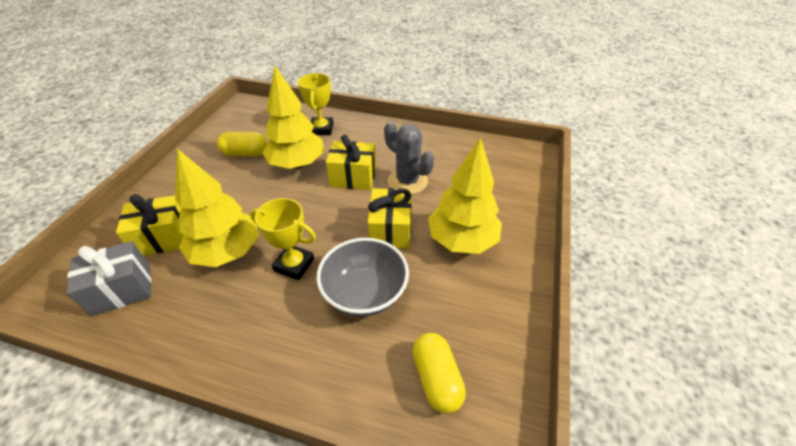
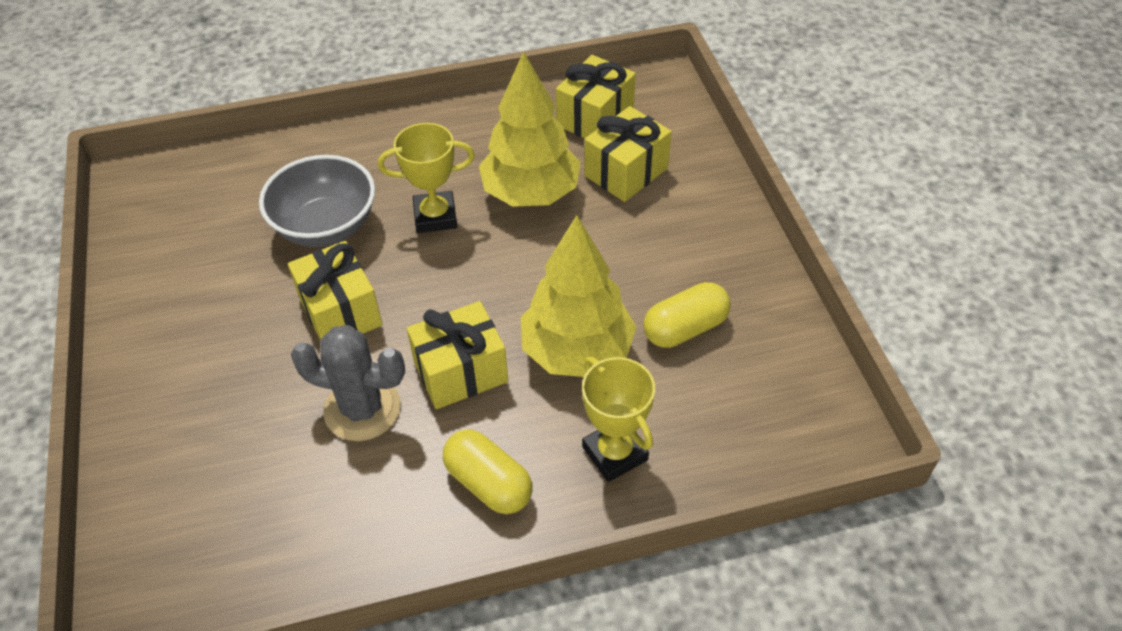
camera: 150 degrees right, 5 degrees up
grey gift [66,241,151,317] -> yellow gift [556,55,636,138]
yellow capsule [412,333,466,414] -> yellow capsule moved to [443,429,533,514]
yellow tree [428,137,502,254] -> none

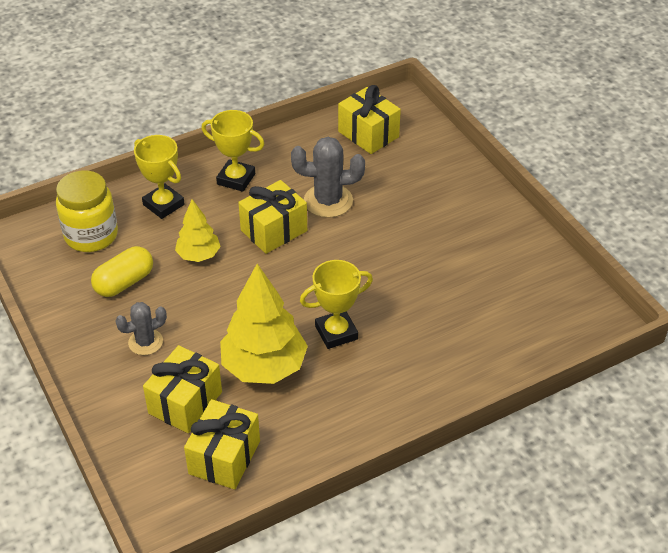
camera: 165 degrees right, 5 degrees down
grey bowl [259,155,375,247] -> none
yellow gift [288,241,383,340] -> yellow gift moved to [338,85,401,154]
yellow capsule [443,429,533,514] -> yellow trophy [201,110,265,192]
yellow tree [521,215,637,377] -> yellow tree [175,199,221,262], size x0.57
none -> yellow jar [56,170,118,252]
none -> grey cactus [115,302,167,355]

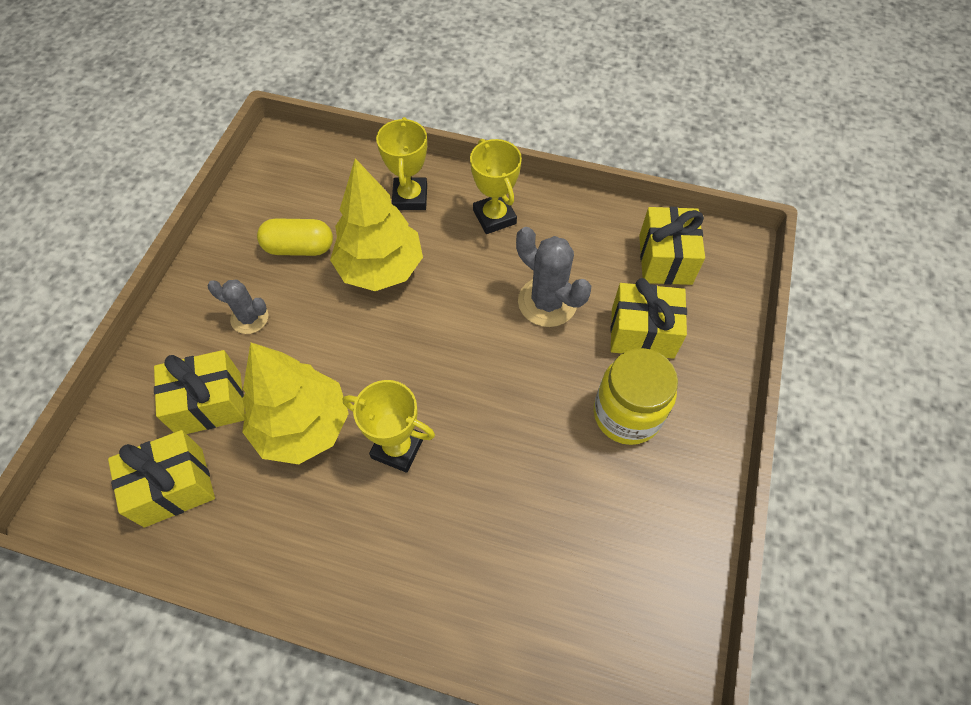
camera: 45 degrees right, 15 degrees up
yellow jar [56,170,118,252] -> yellow jar moved to [594,348,678,445]
yellow tree [175,199,221,262] -> yellow tree [330,158,423,291], size x1.77
yellow gift [238,180,307,254] -> yellow gift moved to [610,278,687,359]

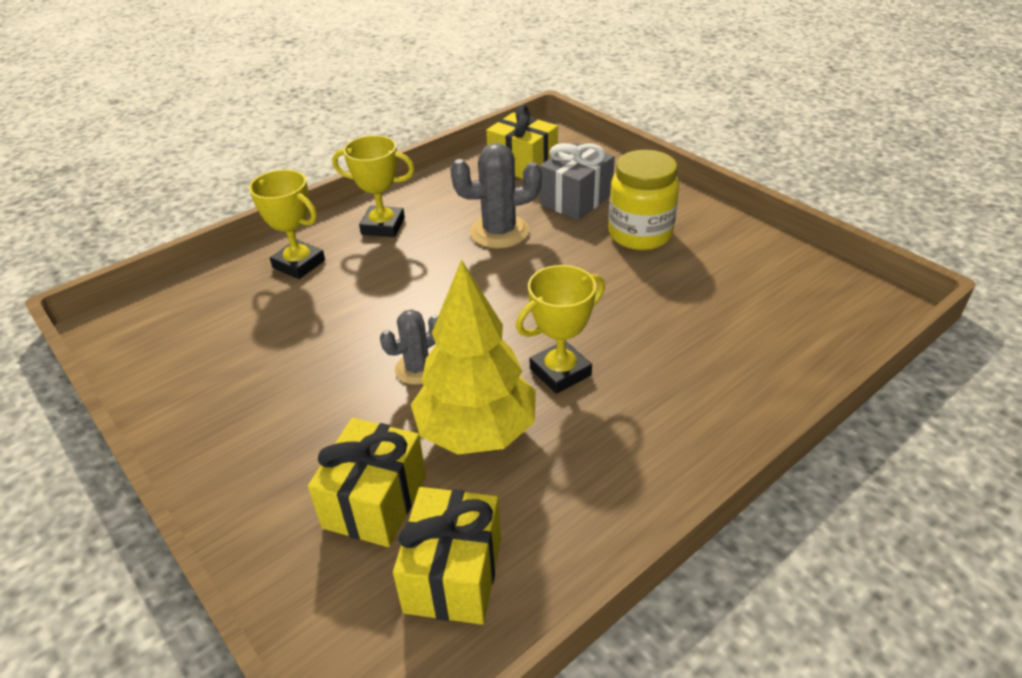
camera: 55 degrees left, 20 degrees down
grey cactus [208,280,268,334] -> grey cactus moved to [380,309,438,385]
yellow capsule [257,218,333,256] -> none
yellow tree [330,158,423,291] -> none
yellow gift [610,278,687,359] -> grey gift [539,142,615,220]

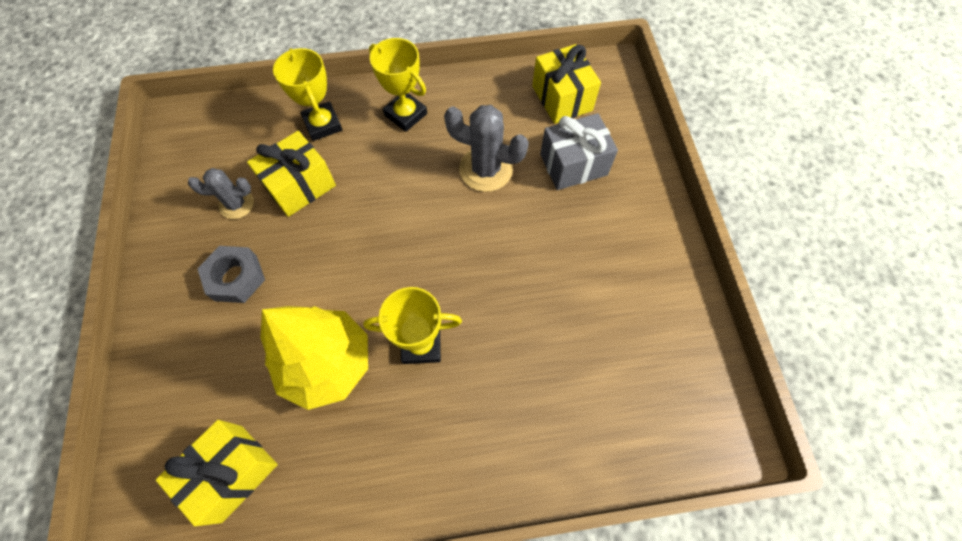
camera: 30 degrees right, 25 degrees up
yellow gift [308,418,426,547] -> yellow gift moved to [247,131,336,217]
grey cactus [380,309,438,385] -> grey cactus moved to [188,168,254,219]
yellow jar [608,150,679,250] -> none
none -> grey nut [197,246,265,303]

